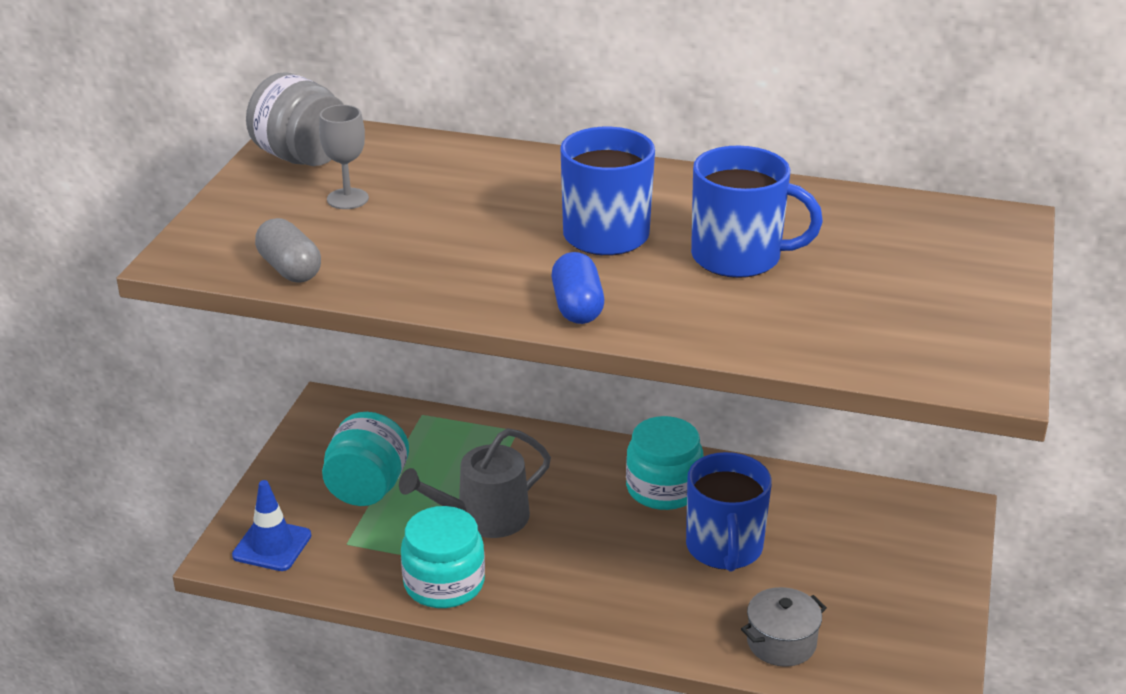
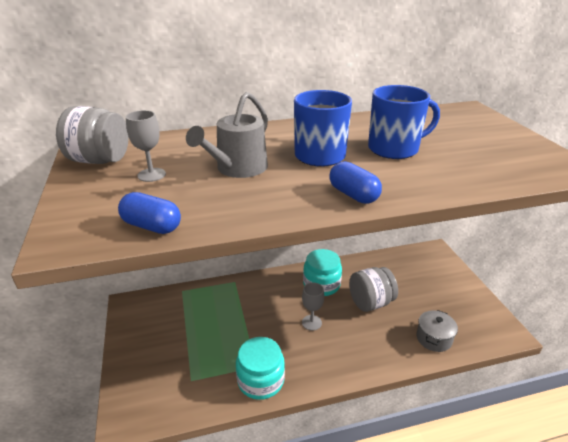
camera: 30 degrees left, 0 degrees up
blue traffic cone [232,480,311,571] -> none
grey capsule [255,218,321,283] -> blue capsule [118,192,181,234]
turquoise jar [322,412,409,506] -> none
grey watering can [399,428,551,538] -> grey watering can moved to [186,92,268,178]
blue mug [686,452,772,571] -> grey jar [349,267,398,312]
none -> grey goblet [302,283,324,331]

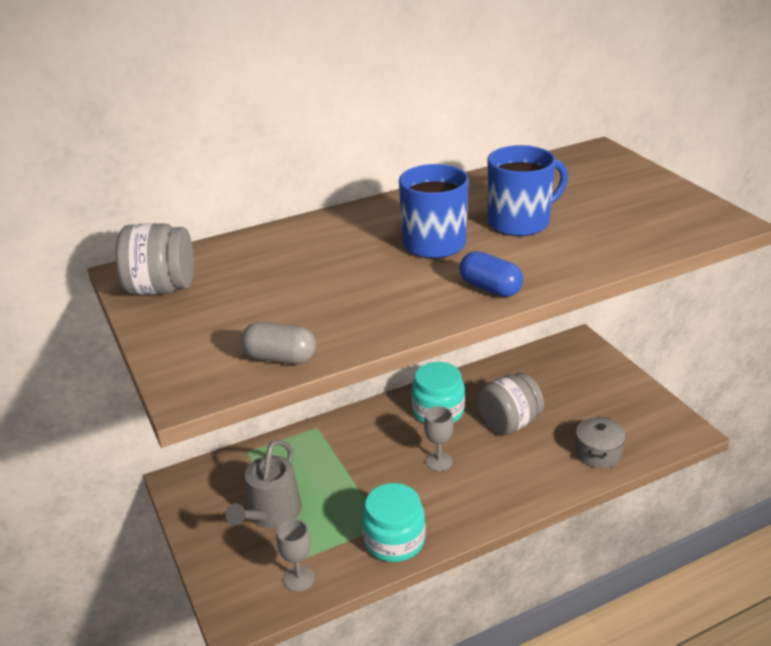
camera: 10 degrees left, 0 degrees up
blue capsule [118,192,181,234] -> grey capsule [241,322,316,364]
grey goblet [126,110,166,182] -> grey goblet moved to [276,519,315,592]
grey watering can [186,92,268,178] -> grey watering can moved to [225,439,302,528]

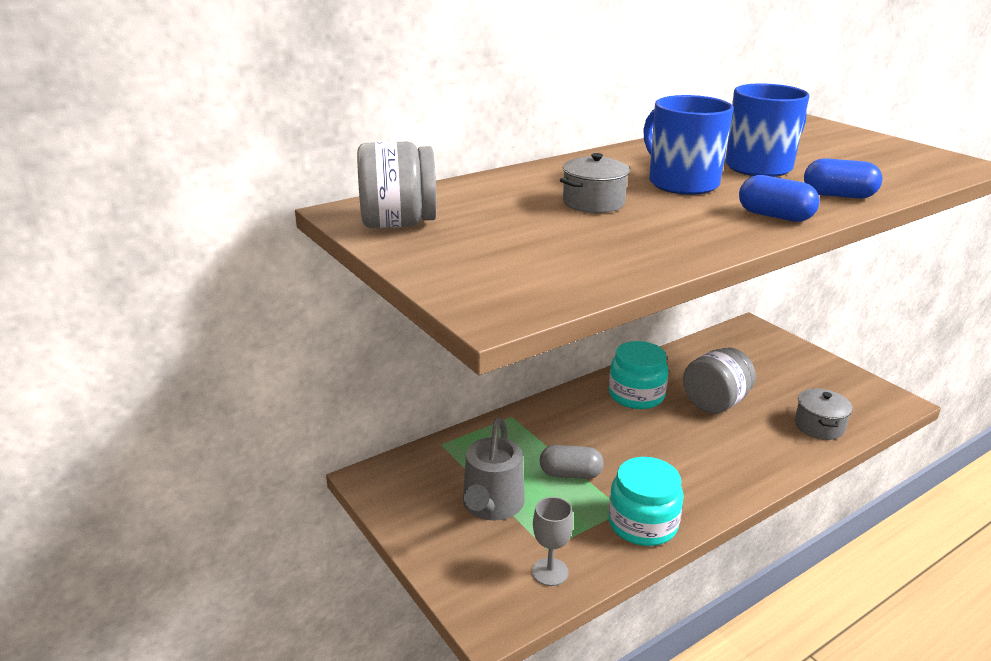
camera: 10 degrees left, 5 degrees down
grey capsule [241,322,316,364] -> grey capsule moved to [539,445,604,479]
grey goblet [424,406,454,471] -> none
none -> grey pot [560,153,630,213]
none -> blue capsule [804,158,882,199]

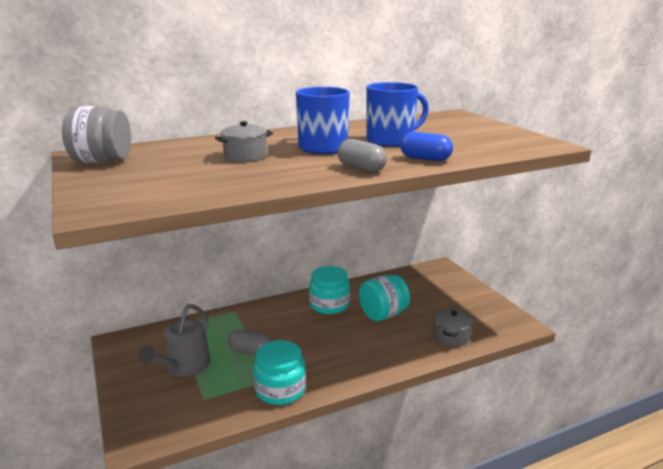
camera: 10 degrees right, 5 degrees down
grey goblet [532,497,573,586] -> none
grey jar [683,347,756,414] -> turquoise jar [359,275,410,321]
blue capsule [739,175,820,222] -> grey capsule [337,139,387,172]

